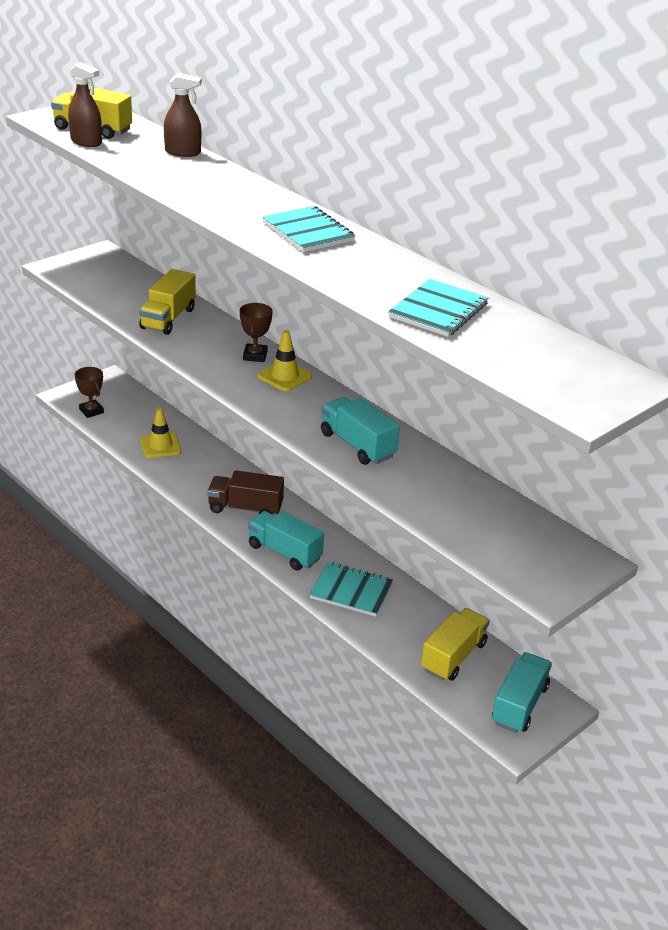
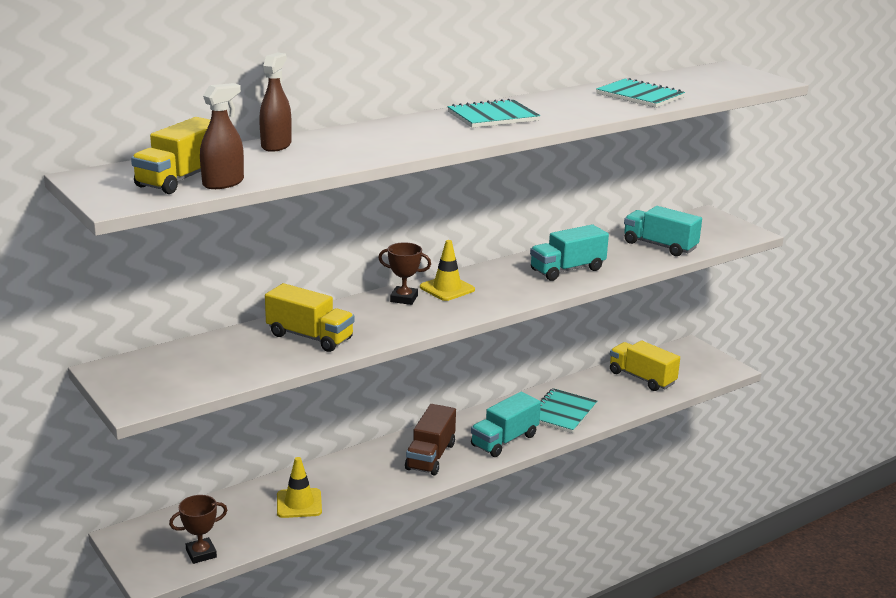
camera: 80 degrees left, 10 degrees down
turquoise truck [492,652,552,733] -> turquoise truck moved to [624,206,702,256]

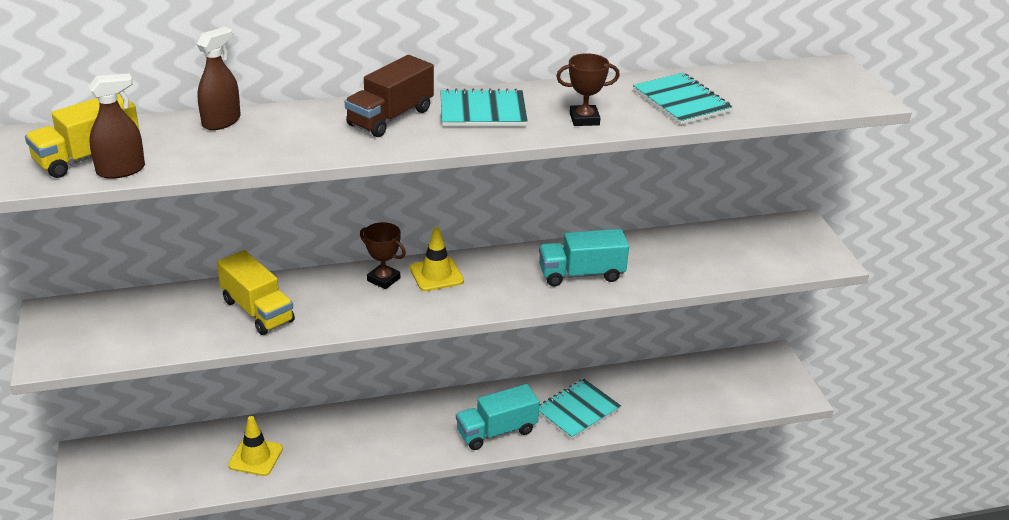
camera: 20 degrees right, 10 degrees up
brown trophy [169,495,227,564] -> brown trophy moved to [556,53,620,126]
brown truck [405,404,456,475] -> brown truck moved to [345,55,434,137]
yellow truck [610,341,680,391] -> none
turquoise truck [624,206,702,256] -> none

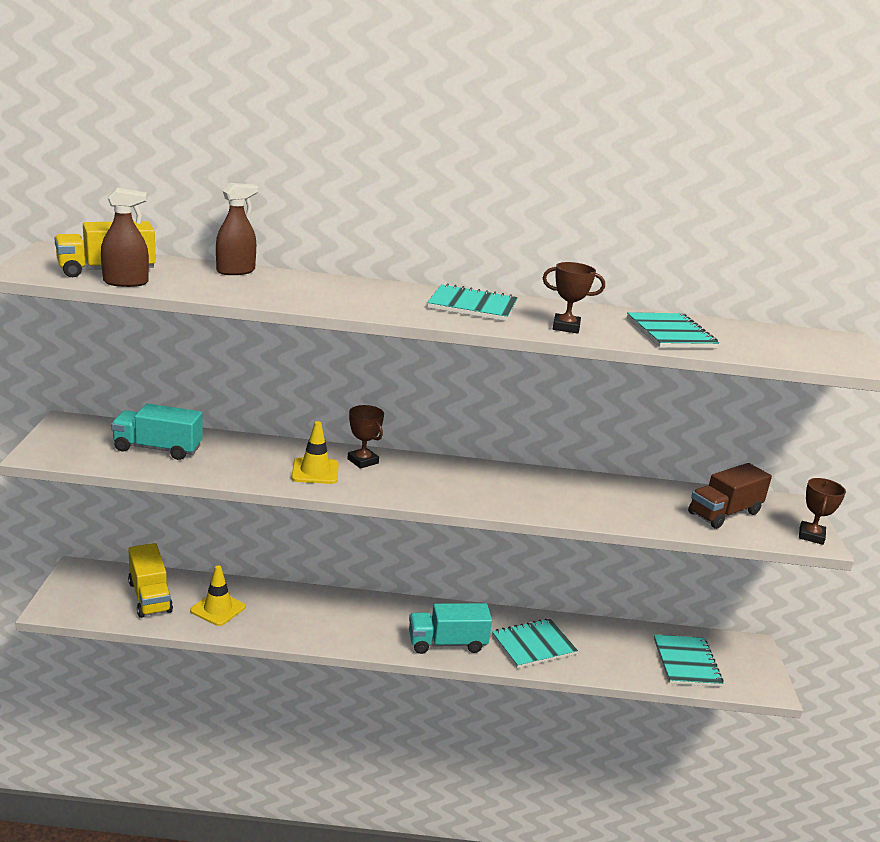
camera: 15 degrees right, 10 degrees down
yellow truck [217,250,295,335] -> yellow truck moved to [128,543,173,618]
brown truck [345,55,434,137] -> brown truck moved to [688,463,772,529]
yellow traffic cone [410,227,464,291] -> yellow traffic cone moved to [291,421,339,484]
turquoise truck [539,229,629,287] -> turquoise truck moved to [111,404,203,460]
none -> turquoise notebook [654,634,724,687]
none -> brown trophy [799,478,846,545]

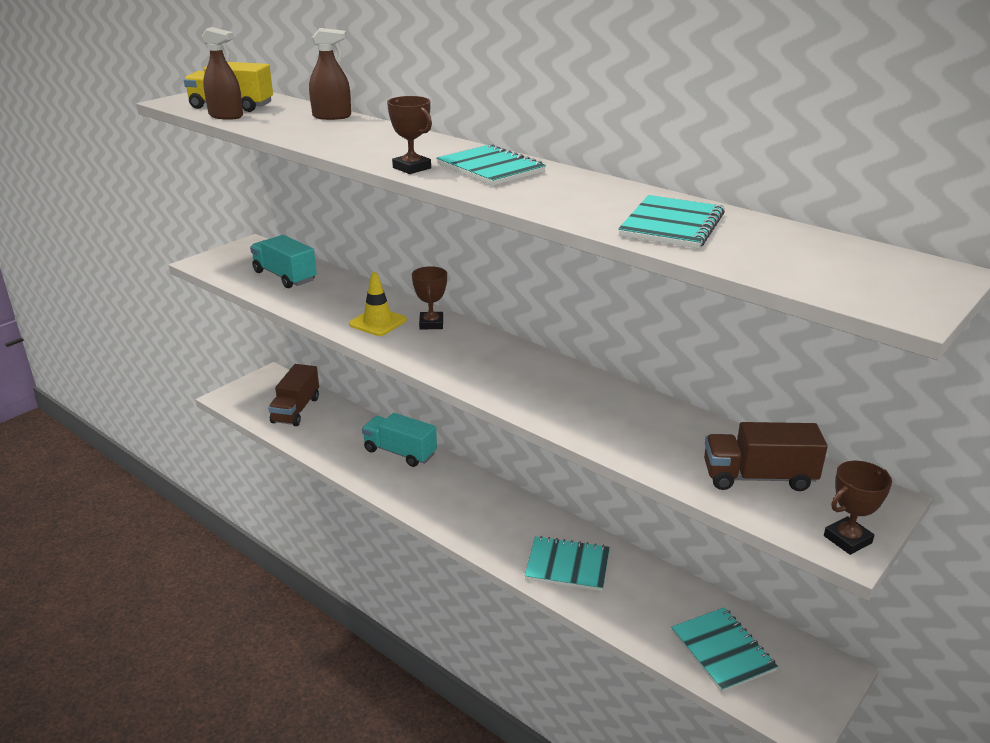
camera: 40 degrees right, 5 degrees up
yellow truck [128,543,173,618] -> brown truck [268,364,319,426]
yellow traffic cone [190,566,245,626] -> none
turquoise truck [409,603,492,654] -> turquoise truck moved to [362,413,437,467]
brown trophy [543,262,605,334] -> brown trophy moved to [387,96,432,174]
turquoise notebook [654,634,724,687] -> turquoise notebook turned 60 degrees counterclockwise [671,607,778,693]

